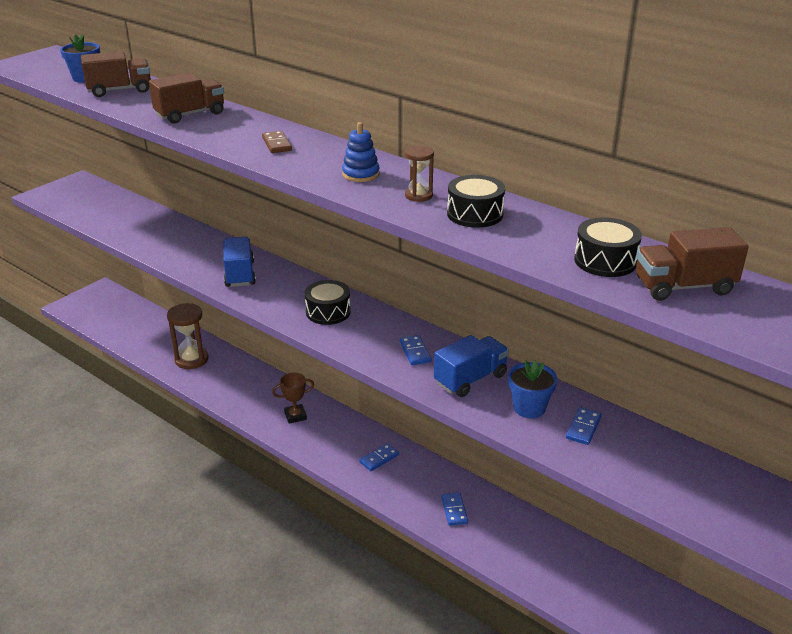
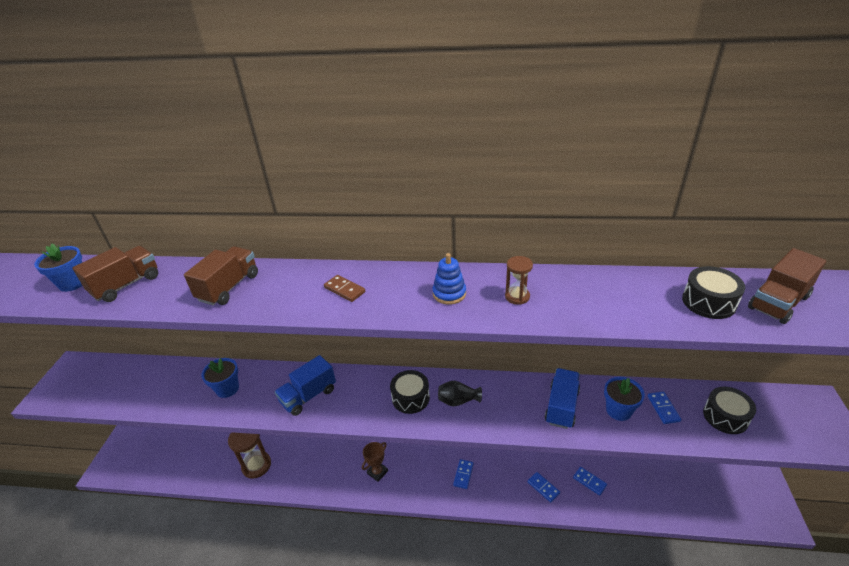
camera: 30 degrees left, 5 degrees up
blue truck [223,237,256,287] -> blue truck turned 90 degrees counterclockwise [275,355,336,416]
blue domino [400,335,431,365] -> blue domino moved to [573,467,607,496]
black drum [447,175,505,228] -> black drum moved to [703,387,756,434]
none -> blue flower pot [202,358,239,398]
none -> black vase [438,381,482,406]

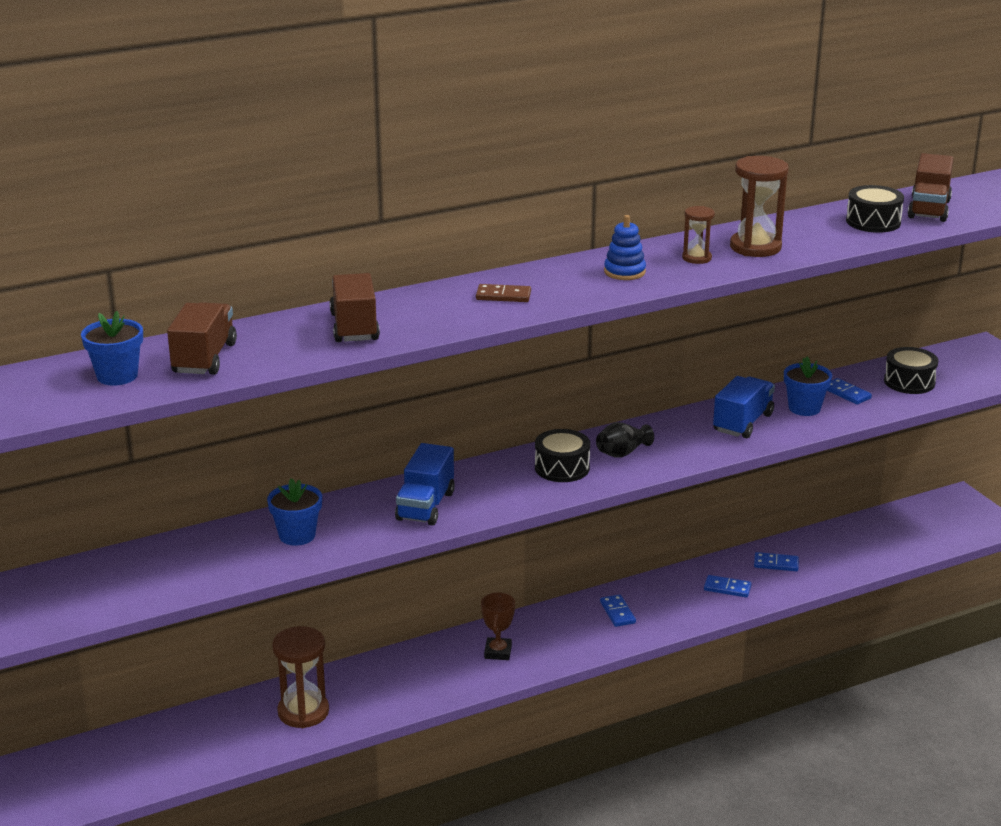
camera: 35 degrees left, 10 degrees down
blue truck [545,368,580,429] -> blue truck turned 45 degrees clockwise [713,376,775,439]
none -> brown hourglass [730,156,789,257]

